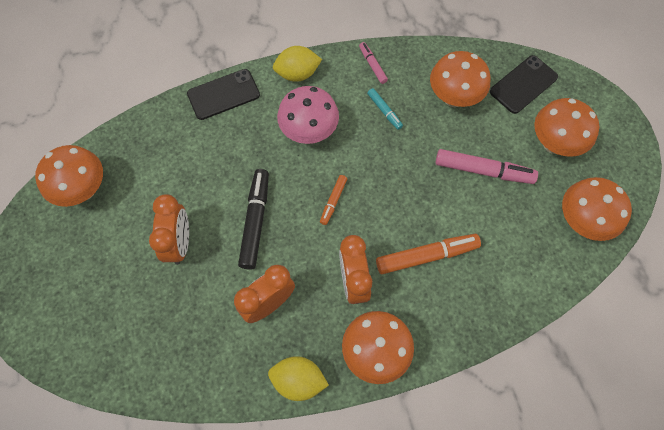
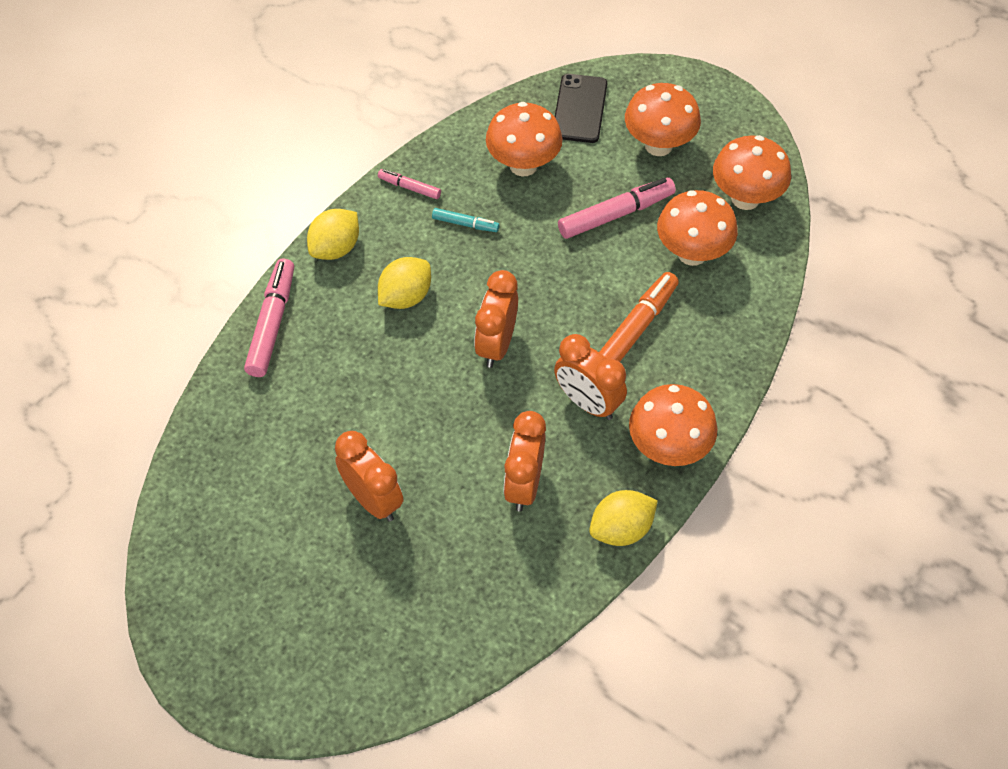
camera: 40 degrees left, 10 degrees down
orange mushroom [35,145,103,207] -> orange mushroom moved to [657,190,738,266]
black phone [187,69,260,120] -> pink marker [244,259,294,377]
black marker [238,169,269,270] -> none
pink mushroom [277,86,339,144] -> yellow lemon [378,257,431,309]
orange marker [320,175,347,225] -> orange clock [474,270,518,368]

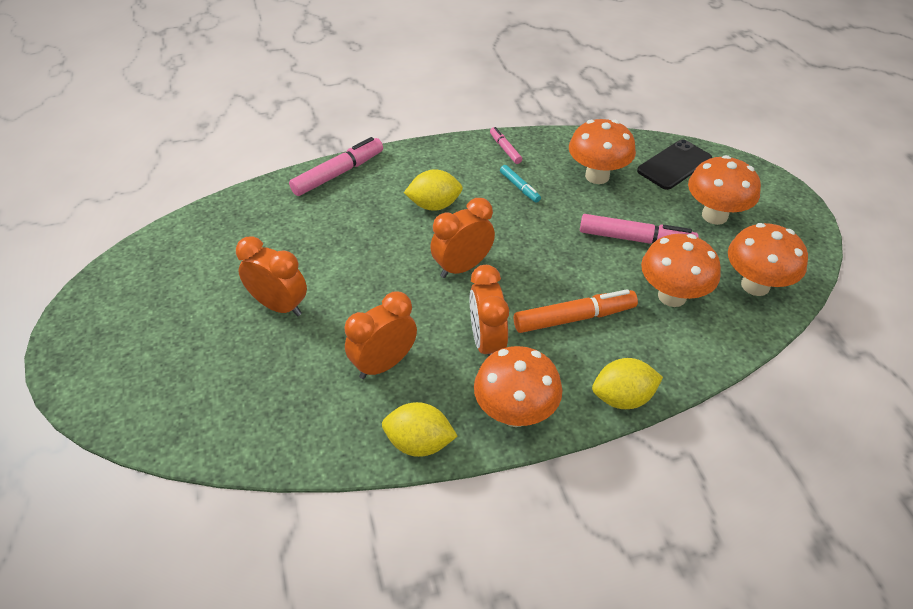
camera: 40 degrees right, 10 degrees down
yellow lemon [307,209,359,260] -> yellow lemon moved to [592,358,663,409]
orange clock [335,431,403,522] -> orange clock turned 60 degrees counterclockwise [236,236,307,316]

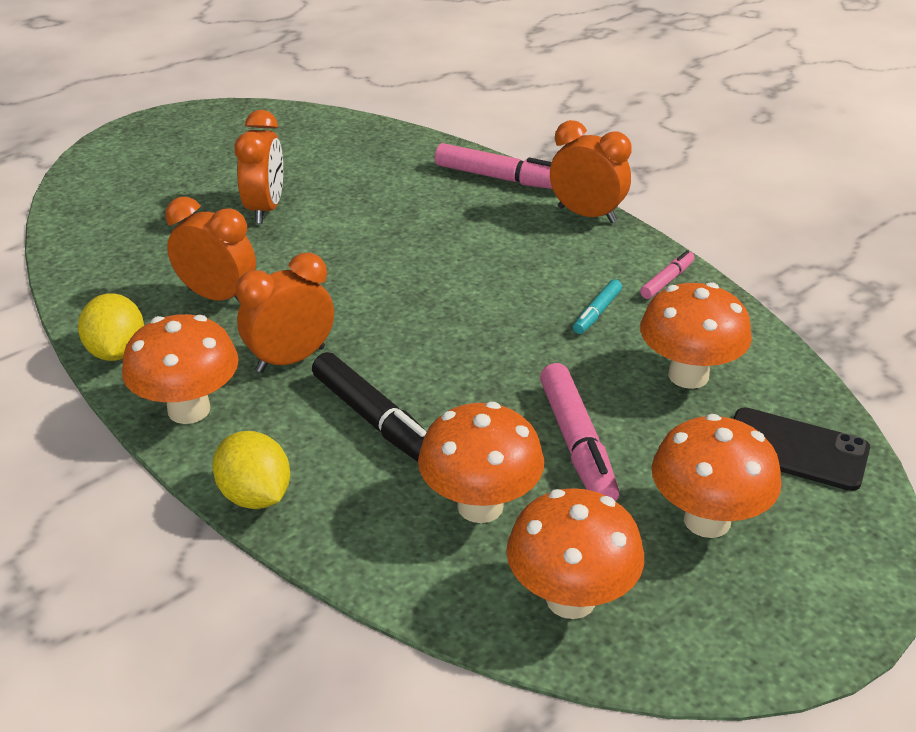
camera: 65 degrees right, 10 degrees down
yellow lemon [404,169,463,211] -> none
orange clock [430,198,495,278] -> orange clock moved to [550,120,632,223]
orange marker [514,289,638,333] -> black marker [312,352,427,462]

